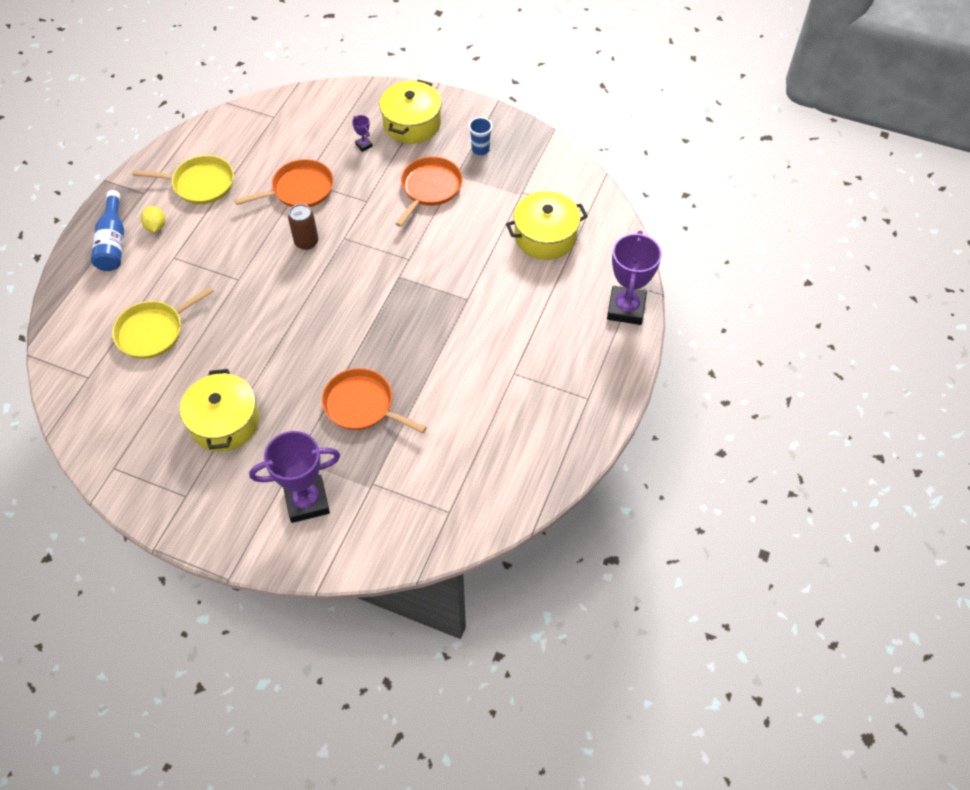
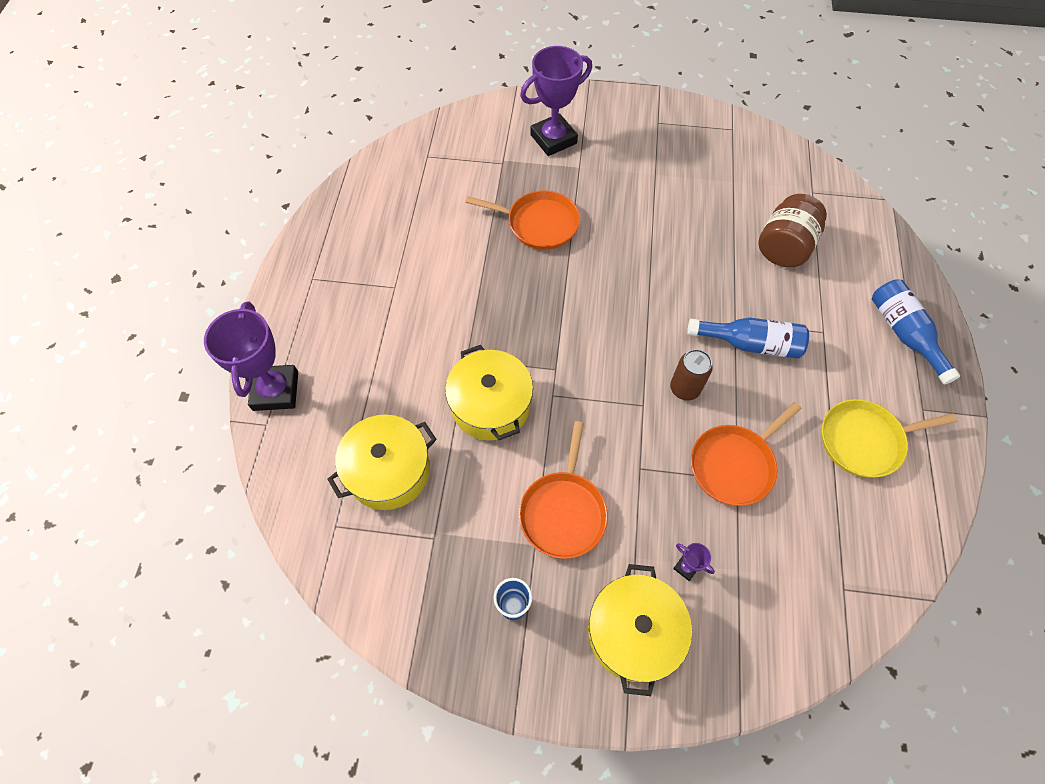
camera: 165 degrees right, 5 degrees up
yellow pan [112,286,214,359] -> brown jar [758,194,827,267]
yellow lemon [141,206,165,232] -> none
yellow pot [180,369,259,452] -> yellow pot moved to [445,345,533,440]
none -> blue bottle [687,318,809,359]

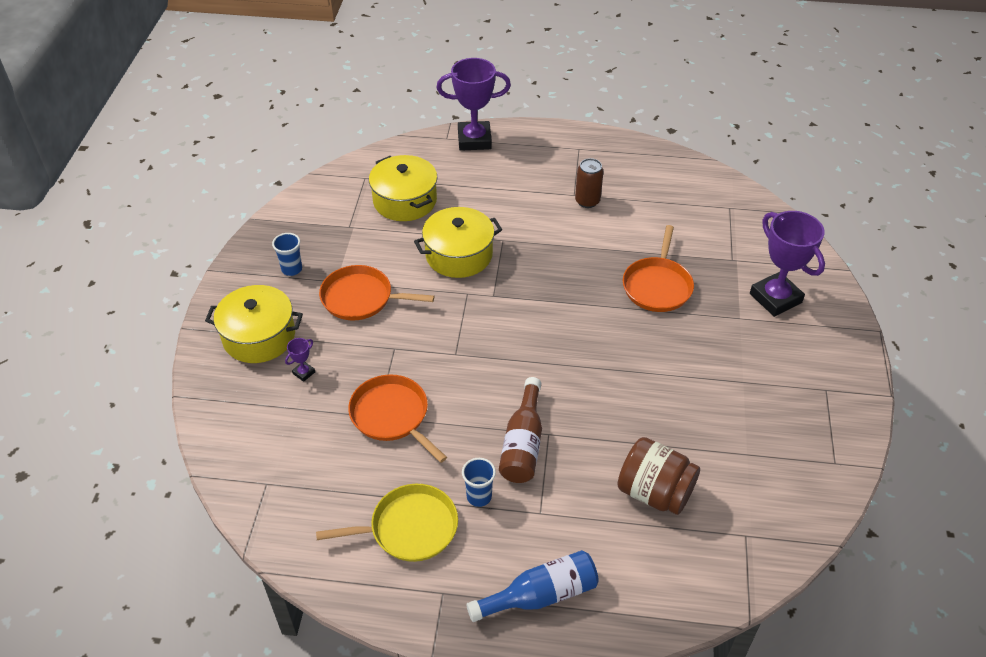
camera: 90 degrees right, 15 degrees down
brown can [670,349,713,401] -> brown can moved to [575,158,604,208]
blue bottle [687,318,809,359] -> brown bottle [499,377,542,483]
yellow pan [822,399,957,477] -> yellow pan turned 90 degrees clockwise [316,484,458,562]
none -> blue cup [462,458,496,507]

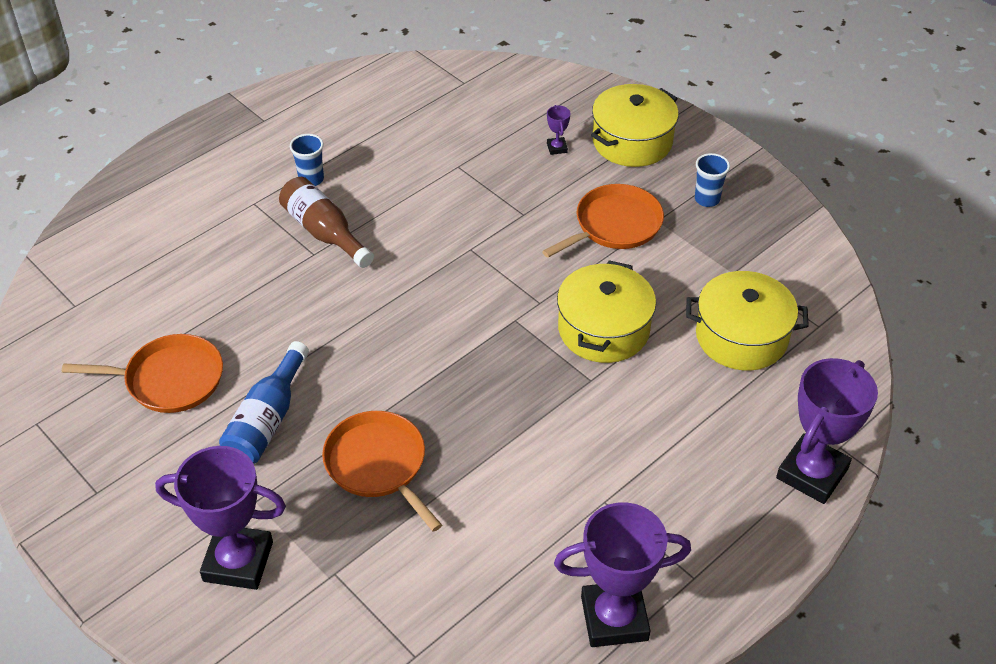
camera: 130 degrees right, 0 degrees up
yellow pan [316,484,458,562] -> none
orange pan [348,374,447,463] -> orange pan moved to [62,334,223,413]
blue bottle [466,550,599,622] -> blue bottle moved to [219,341,309,464]
brown can [575,158,604,208] -> none
brown jar [618,437,700,515] -> none
none -> purple trophy [554,502,691,647]

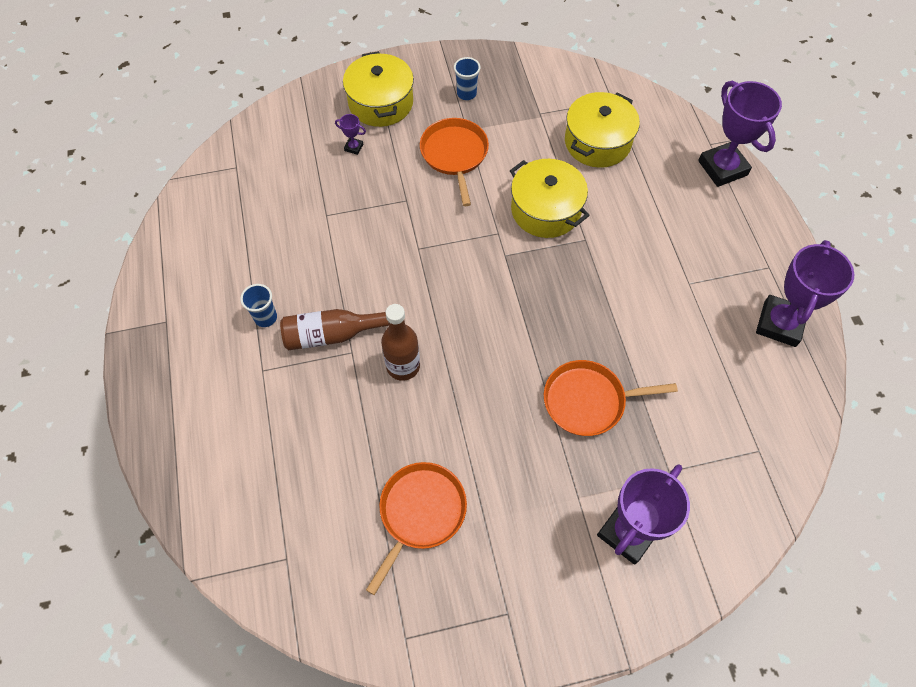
camera: 60 degrees left, 15 degrees up
blue bottle [219,341,309,464] -> none
none -> brown bottle [381,304,420,381]

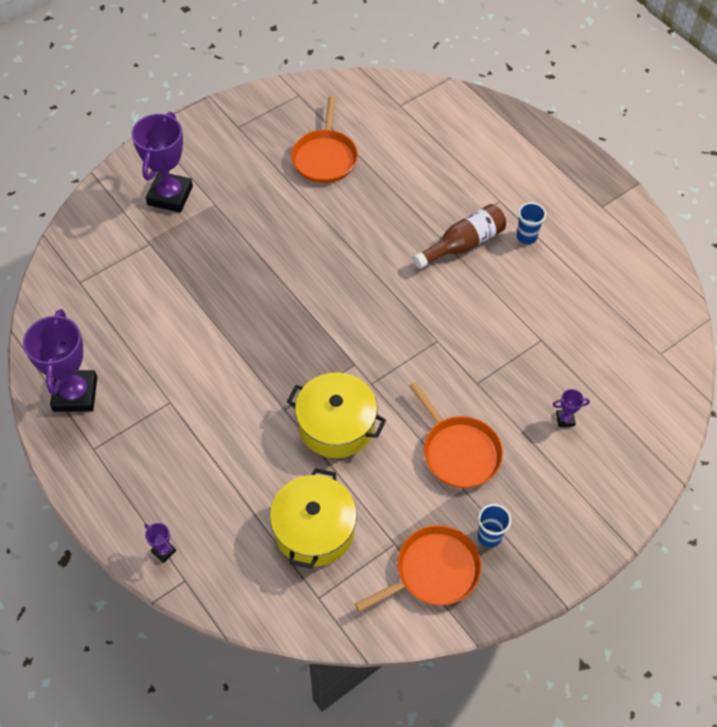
camera: 155 degrees right, 5 degrees down
yellow pot [343,51,414,127] -> none
brown bottle [381,304,420,381] -> none
orange pan [544,360,678,436] -> orange pan moved to [355,525,481,612]
purple trophy [698,80,782,187] -> purple trophy [144,523,176,563], size x0.41

